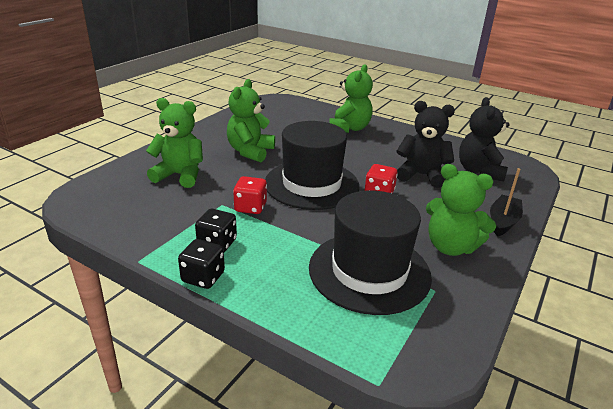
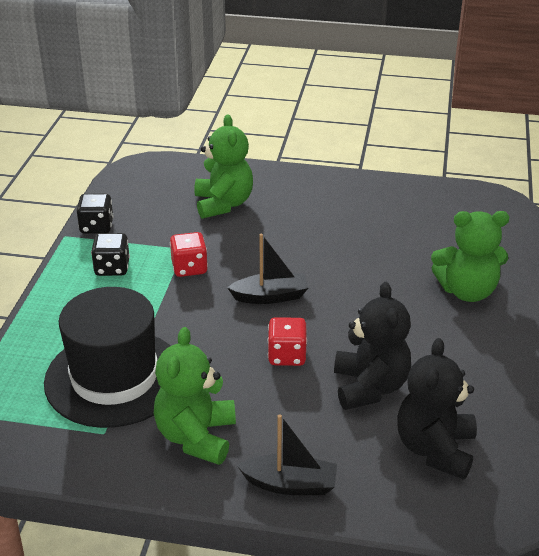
camera: 70 degrees right, 5 degrees up
black dice [178,239,225,289] -> black dice moved to [77,194,113,234]
green teddy bear [227,79,275,162] -> none
black hat [265,121,359,210] -> black boat [227,234,308,304]
black teddy bear [459,97,510,182] -> black teddy bear turned 60 degrees counterclockwise [397,338,477,480]

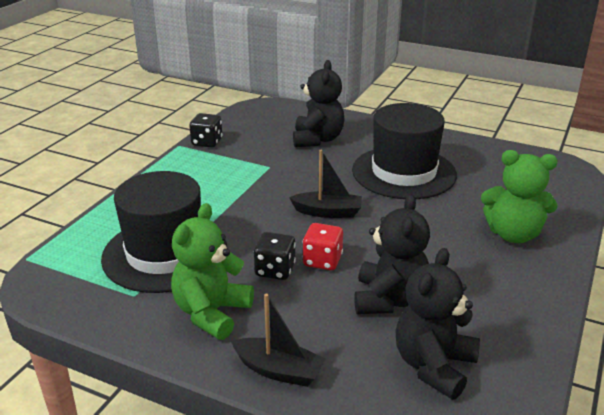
camera: 15 degrees right, 5 degrees down
black dice [91,233,130,276] -> black dice moved to [254,232,296,280]
red dice [170,232,208,277] -> none
green teddy bear [194,114,253,219] -> black teddy bear [293,60,345,147]
none -> black hat [352,103,457,199]

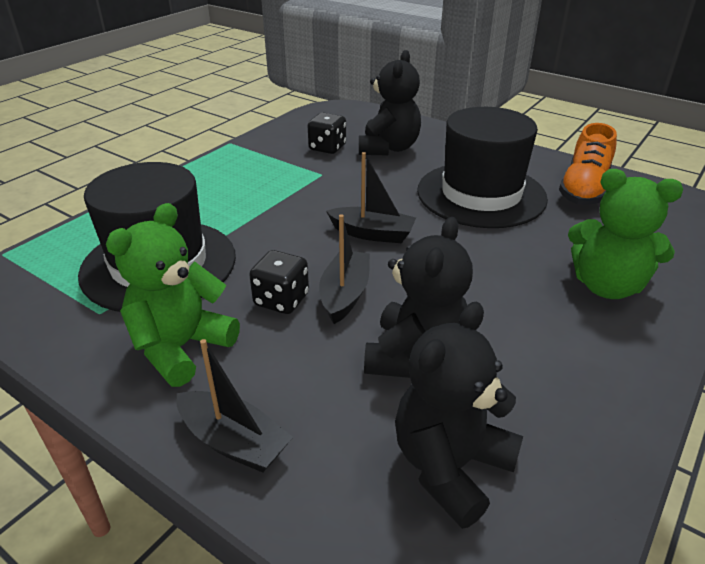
camera: 10 degrees right, 5 degrees up
black dice [189,113,223,148] -> black dice moved to [308,112,346,154]
red dice [303,223,343,270] -> black boat [319,214,370,324]
none -> orange shoe [559,123,617,205]

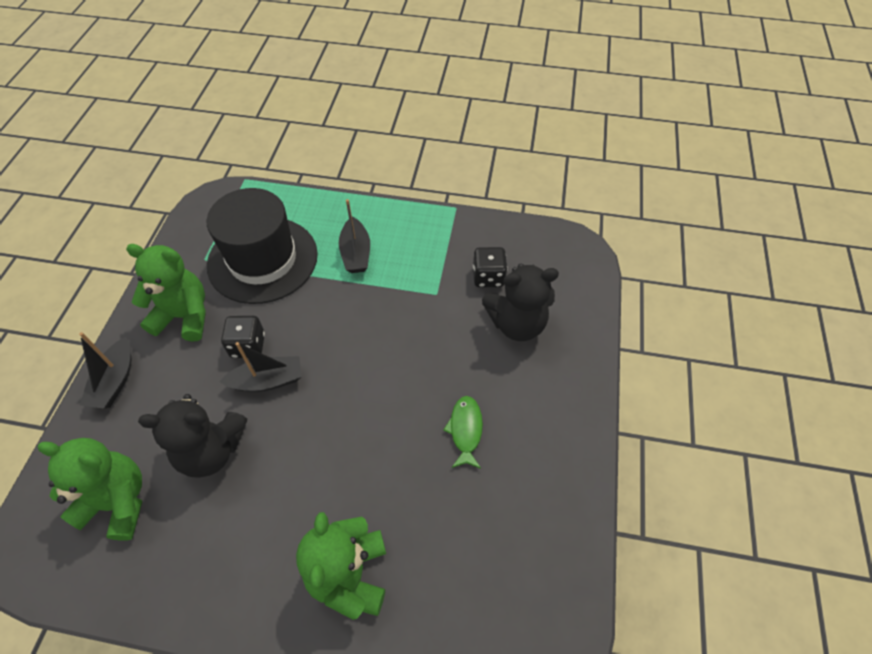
camera: 65 degrees right, 20 degrees up
black boat [326,152,416,243] -> black boat moved to [339,199,370,273]
black teddy bear [395,302,523,529] -> green teddy bear [38,438,142,541]
black hat [417,107,548,228] -> green fish [443,396,483,469]
orange shoe [559,123,617,205] -> none

